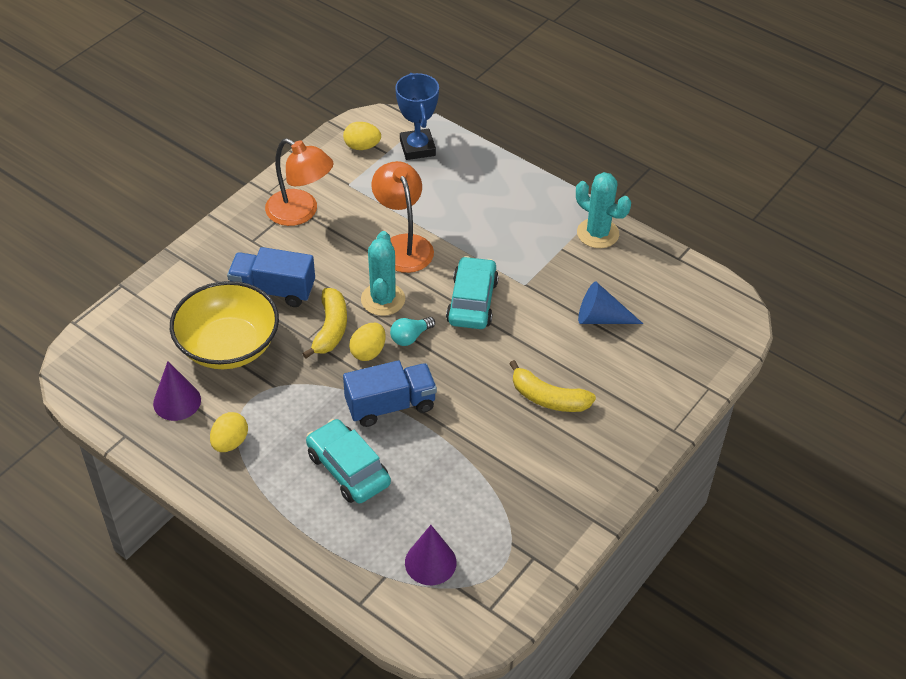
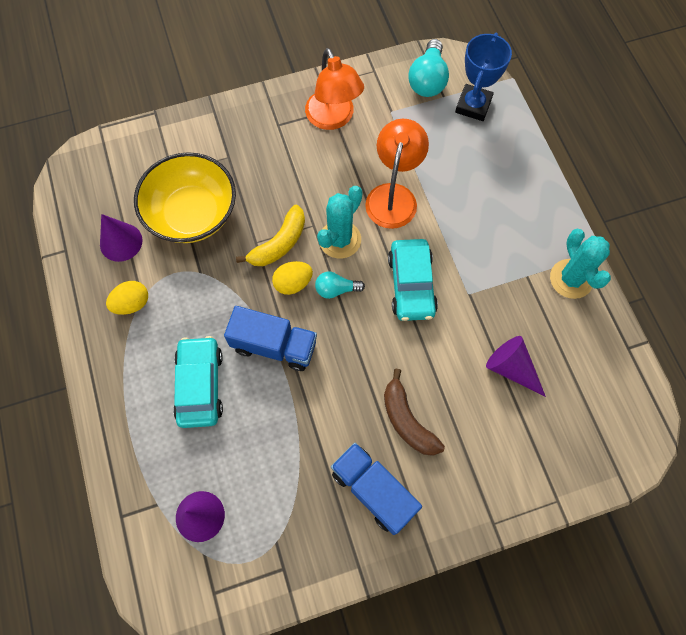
camera: 35 degrees right, 20 degrees up
blue truck [227,247,315,307] -> blue truck moved to [331,442,422,535]
yellow egg [343,122,381,150] -> turquoise light bulb [408,39,449,97]
turquoise car [446,256,499,329] -> turquoise car turned 135 degrees clockwise [388,239,438,321]
yellow banana [509,360,596,412] -> brown banana [384,369,445,456]
blue cone [578,282,643,324] -> purple cone [486,336,546,397]

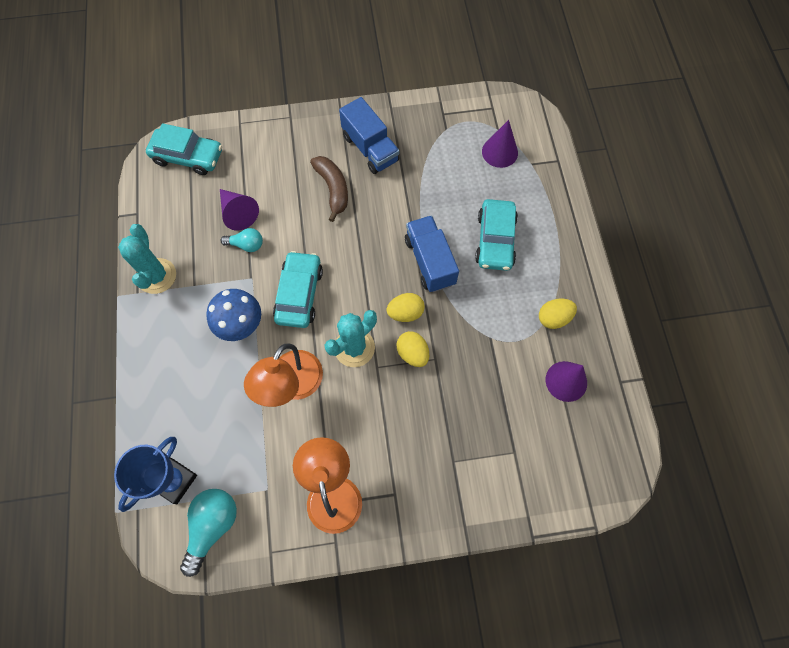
camera: 170 degrees left, 0 degrees up
yellow bowl [134,152,236,243] -> none
blue truck [224,306,317,371] -> blue truck turned 45 degrees clockwise [405,215,459,292]
yellow banana [236,205,305,266] -> yellow egg [396,331,429,367]
turquoise light bulb [315,272,365,299] -> turquoise light bulb moved to [220,228,263,252]
none -> turquoise car [146,123,222,175]
none -> blue mushroom [206,289,261,341]

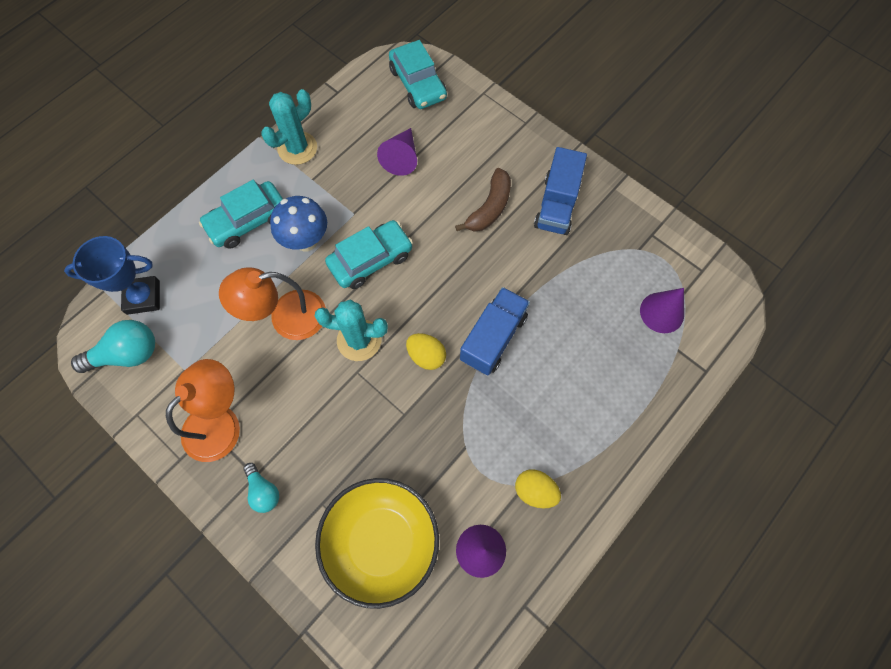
camera: 50 degrees right, 0 degrees up
turquoise light bulb [220,228,263,252] -> turquoise light bulb moved to [243,463,279,513]
yellow egg [396,331,429,367] -> none
turquoise car [475,199,518,271] -> turquoise car moved to [199,180,283,249]
none -> yellow bowl [315,478,439,609]

